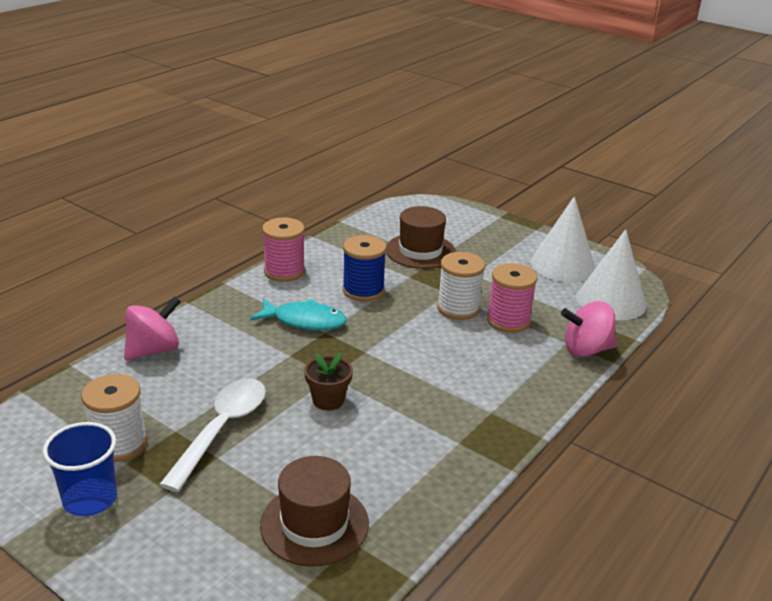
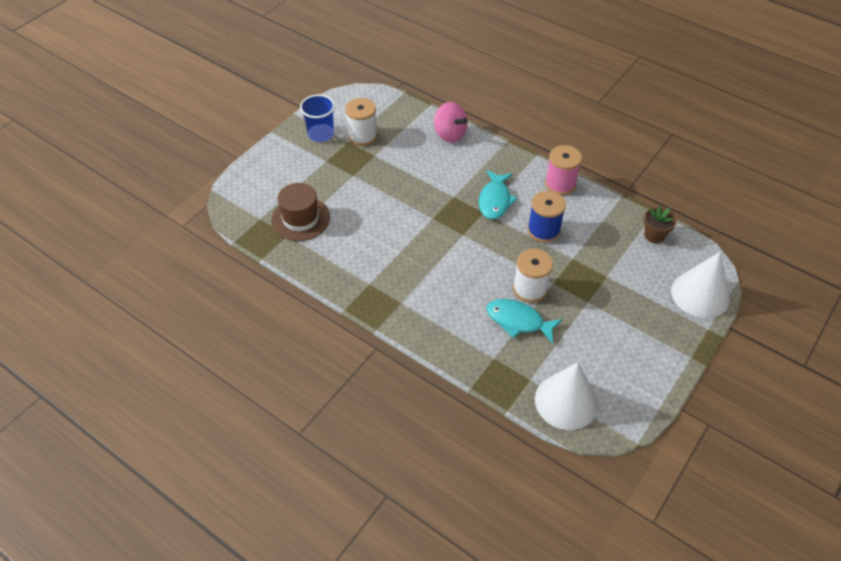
camera: 90 degrees right, 20 degrees up
white spoon [159,378,266,492] -> none
brown flower pot [304,353,353,410] -> brown flower pot moved to [644,206,677,243]
brown hat [386,206,456,269] -> none
pink spool [487,263,537,333] -> turquoise fish [486,299,563,344]
white cone [530,196,595,282] -> white cone moved to [671,252,730,318]
pink spinning top [561,301,617,357] -> none

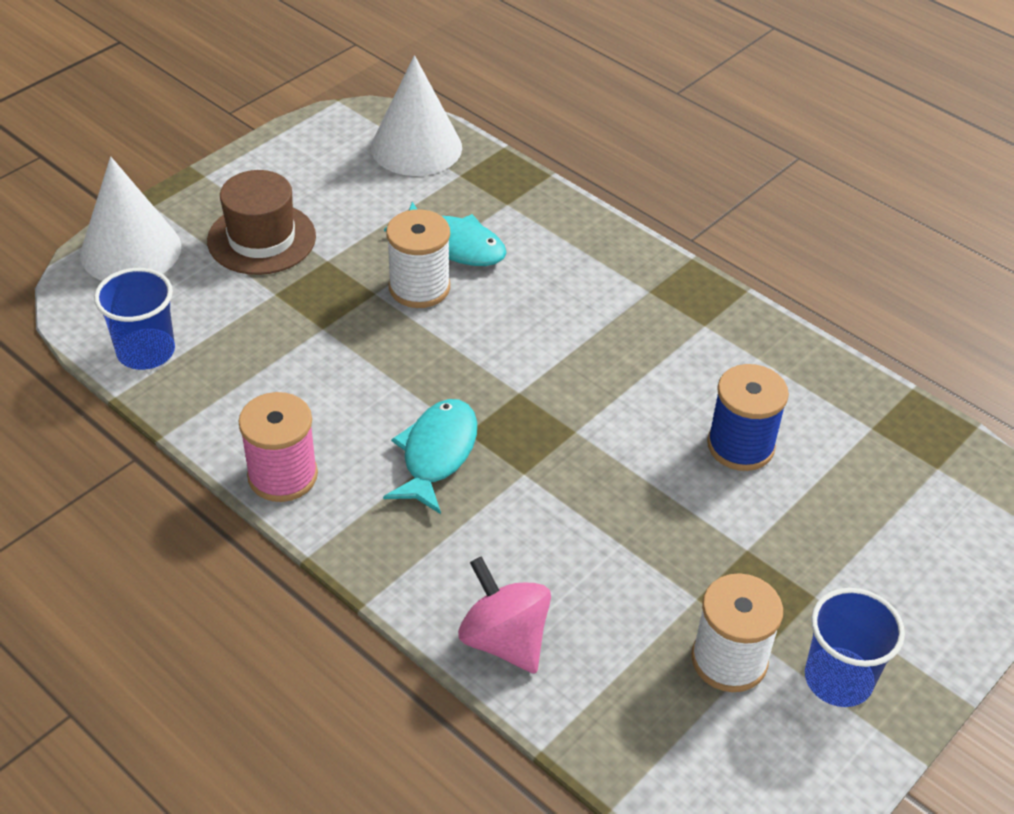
camera: 175 degrees left, 5 degrees down
brown hat [271,183,330,241] -> brown hat moved to [207,170,316,275]
blue spool [527,191,566,243] -> blue spool moved to [707,364,789,471]
brown flower pot [644,206,677,243] -> blue cup [94,268,175,370]

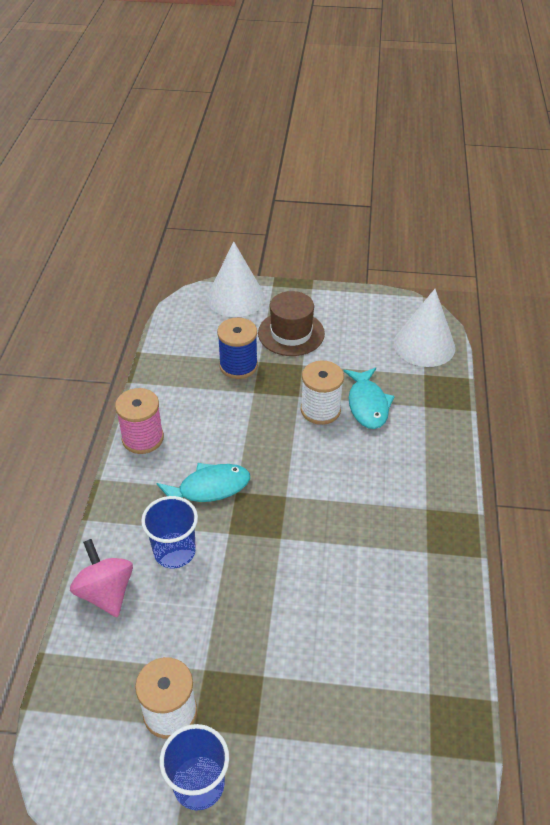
camera: 55 degrees right, 0 degrees up
blue cup [94,268,175,370] -> blue cup moved to [141,496,198,568]
pink spinning top [458,556,551,674] -> pink spinning top turned 45 degrees counterclockwise [70,539,133,617]
blue spool [707,364,789,471] -> blue spool moved to [217,317,258,379]

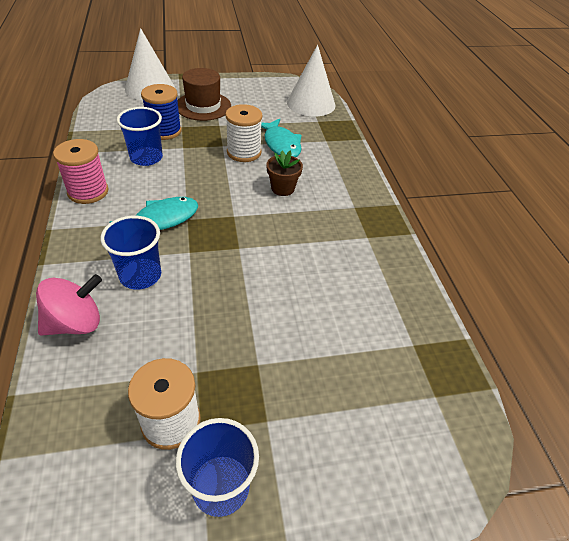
camera: 20 degrees left, 0 degrees up
pink spinning top [70,539,133,617] -> pink spinning top turned 105 degrees clockwise [36,274,102,336]
none -> blue cup [117,107,163,166]
none -> brown flower pot [266,151,303,196]

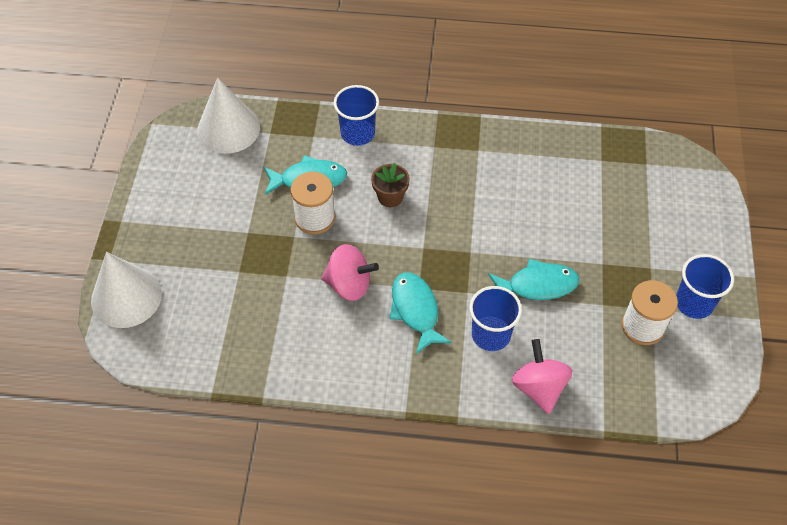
camera: 70 degrees left, 10 degrees up
pink spool [53,139,108,204] -> none
blue cup [117,107,163,166] -> blue cup moved to [334,85,379,146]
blue spool [141,84,181,140] -> none
brown hat [177,68,231,121] -> none
none -> pink spinning top [321,244,379,301]
none -> turquoise fish [488,258,579,300]

